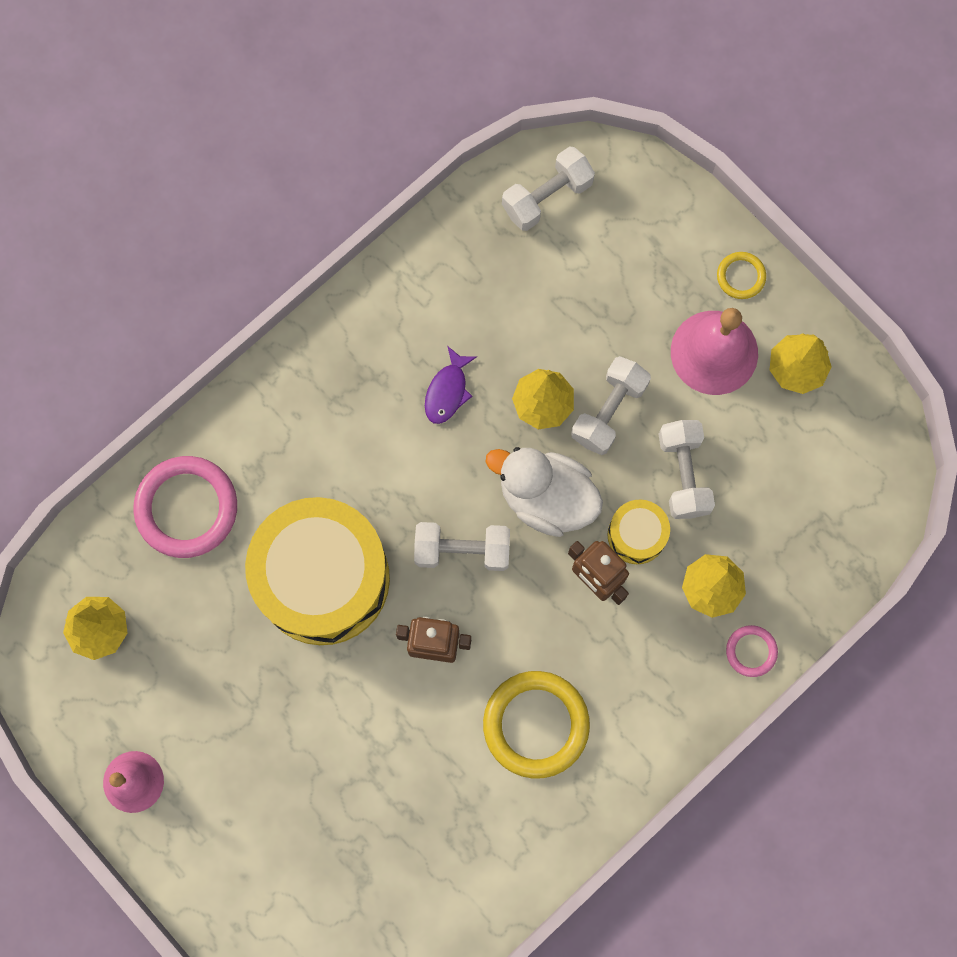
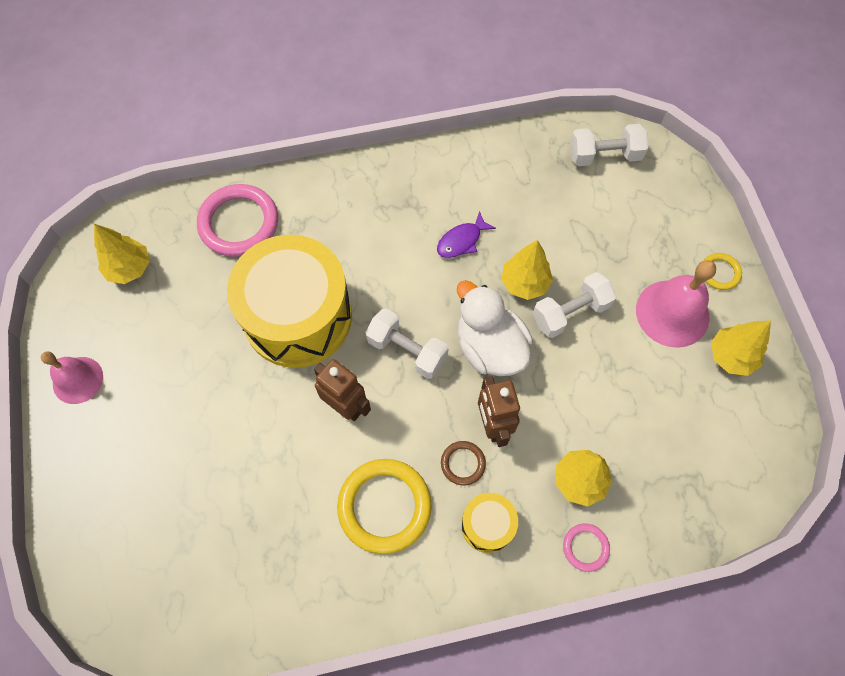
camera: 30 degrees right, 10 degrees down
yellow drum [608,499,670,564] -> yellow drum moved to [461,493,518,553]
white dumbbell [659,420,715,519] -> none
none -> brown ring [441,441,486,486]

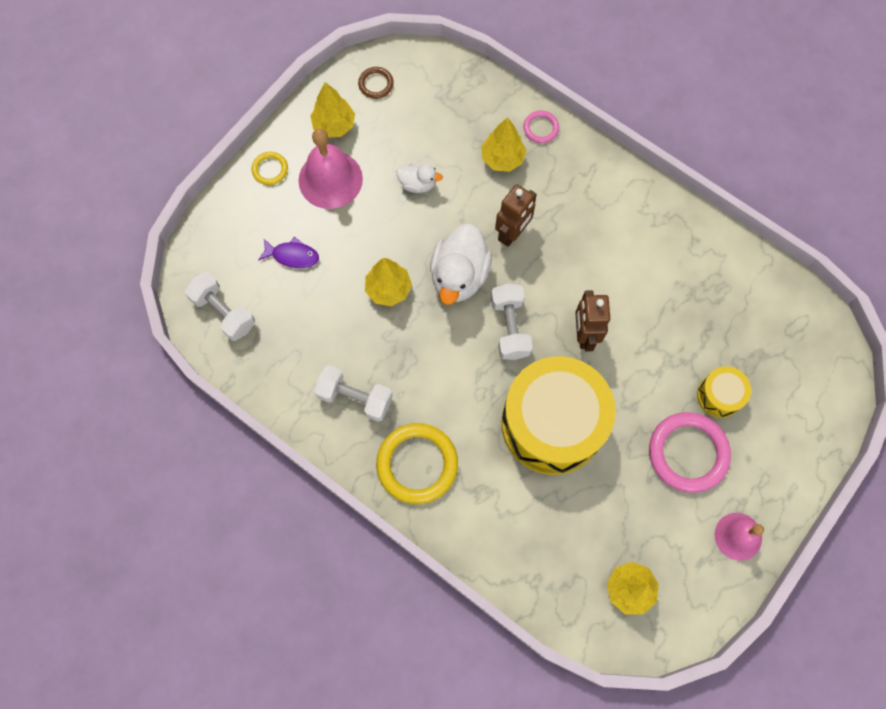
camera: 130 degrees left, 5 degrees up
pink ring [197,184,278,257] -> pink ring moved to [649,412,731,493]
yellow ring [337,459,432,554] -> yellow ring moved to [376,423,458,504]
purple fish [437,211,496,258] -> purple fish moved to [258,237,319,268]
brown ring [441,441,486,486] -> brown ring moved to [358,67,394,99]
yellow drum [461,493,518,553] -> yellow drum moved to [697,366,751,418]
white dumbbell [533,272,616,338] -> white dumbbell moved to [314,365,393,422]
none -> white duck [397,163,443,193]

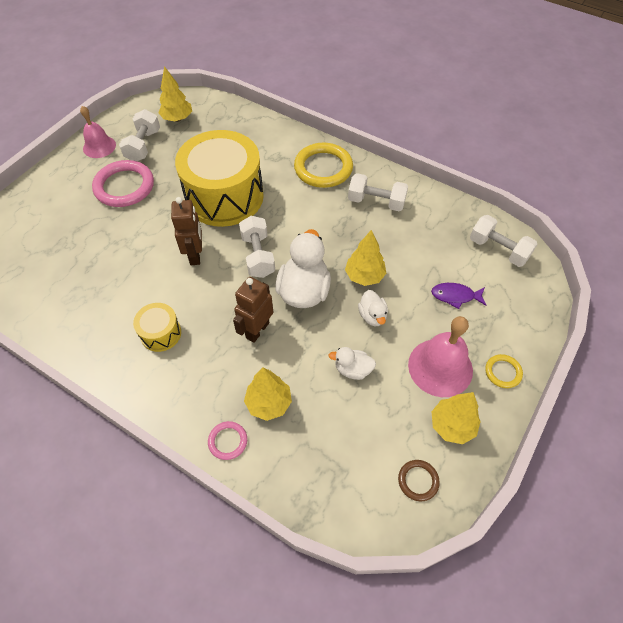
camera: 175 degrees right, 15 degrees down
yellow drum [697,366,751,418] -> yellow drum moved to [133,303,181,352]
none -> white dumbbell [119,109,160,161]
none -> white duck [358,290,388,326]

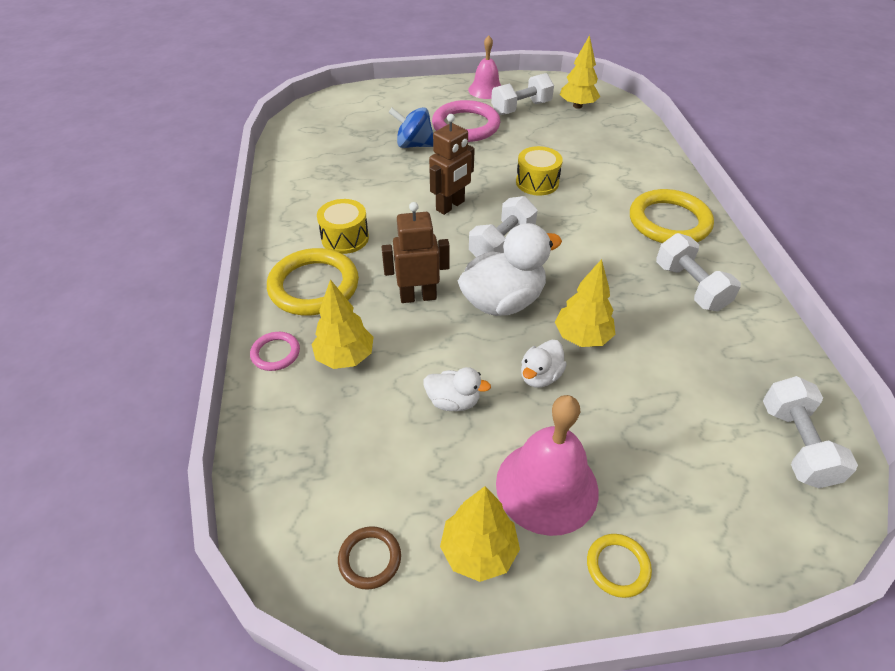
camera: 50 degrees right, 10 degrees down
yellow drum [175,130,264,227] -> yellow drum [516,146,563,196], size x0.44
white duck [328,347,376,380] -> white duck turned 135 degrees clockwise [424,367,491,411]
purple fish [431,283,486,309] -> none
none -> yellow ring [267,248,359,316]
none -> blue spinning top [388,107,433,148]

